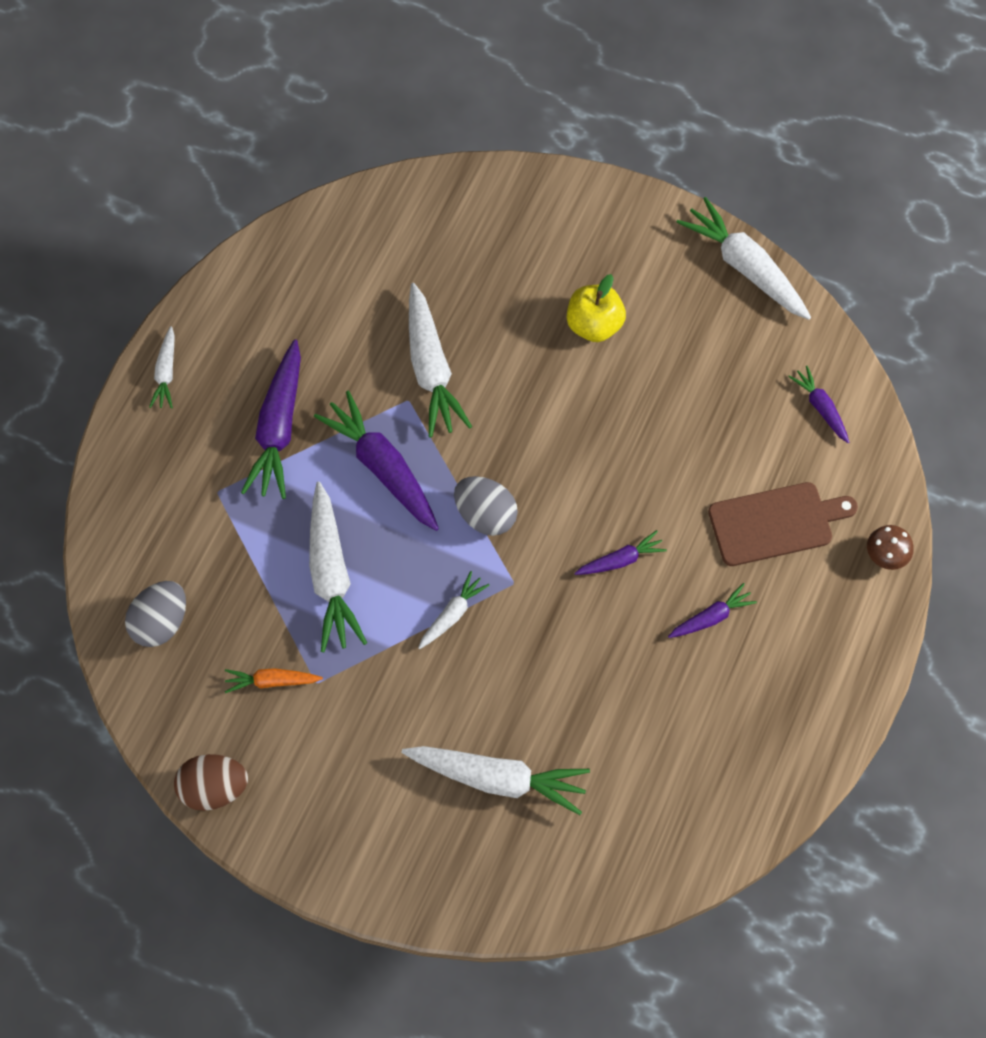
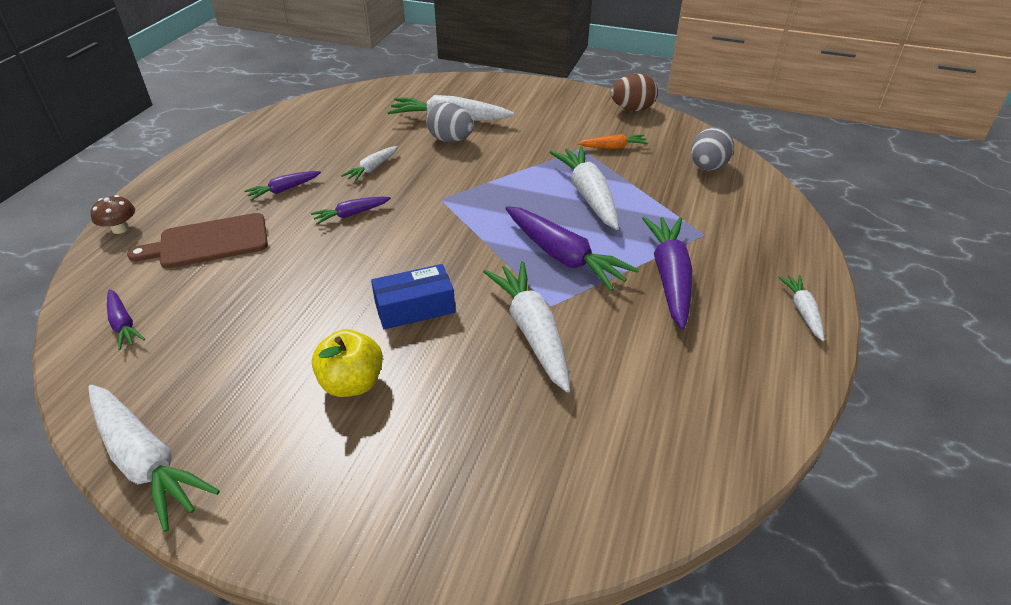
camera: 175 degrees right, 25 degrees down
white carrot [418,571,490,649] -> white carrot moved to [341,146,398,182]
grey egg [454,476,518,536] -> grey egg moved to [426,102,474,142]
none -> blue box [371,264,455,330]

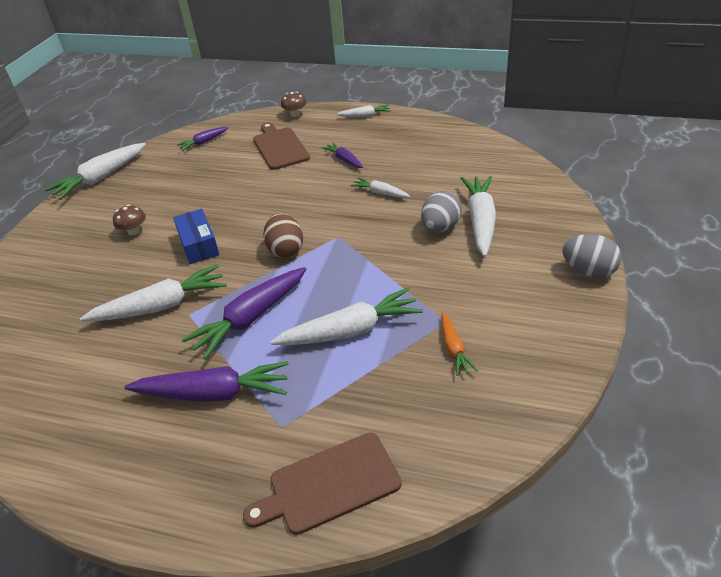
camera: 90 degrees right, 0 degrees up
purple carrot [311,197,391,225] -> none
yellow apple [312,329,383,397] -> brown mushroom [113,205,146,235]
brown egg [611,74,658,111] -> brown egg moved to [264,213,303,258]
grey egg [691,127,734,171] -> grey egg moved to [562,234,622,278]
white carrot [778,275,824,341] -> white carrot moved to [336,105,391,117]
none -> brown cutting board [243,433,402,535]

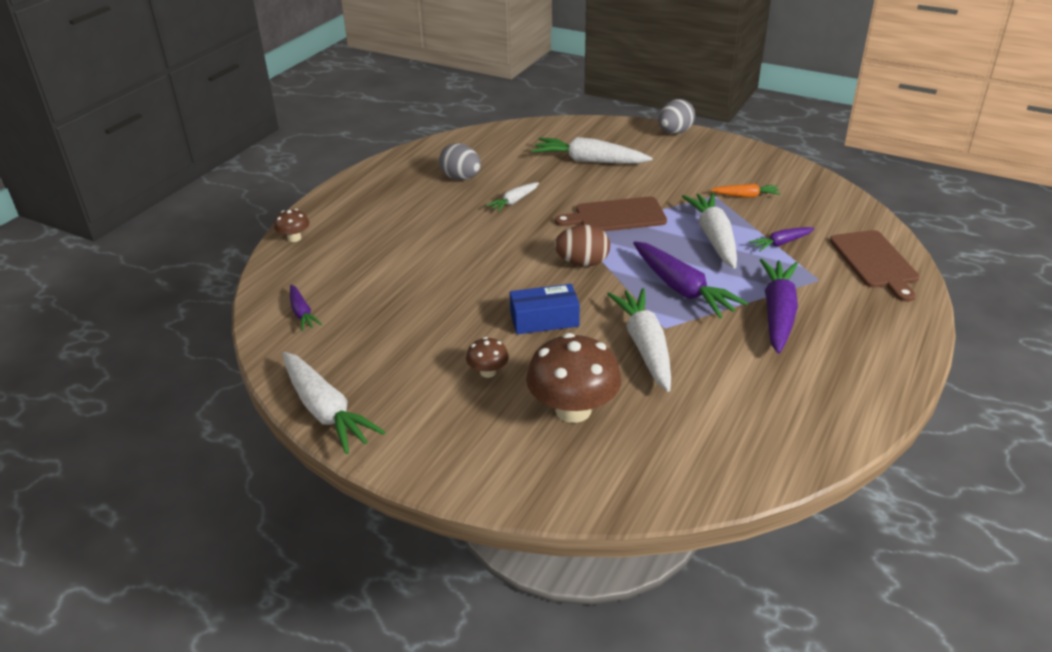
camera: 80 degrees left, 5 degrees down
brown cutting board [253,122,310,170] -> brown cutting board moved to [555,196,667,232]
purple carrot [322,142,363,168] -> purple carrot moved to [749,227,815,251]
white carrot [336,105,391,117] -> none
grey egg [421,191,462,233] -> grey egg moved to [439,143,481,180]
none -> brown mushroom [526,333,621,423]

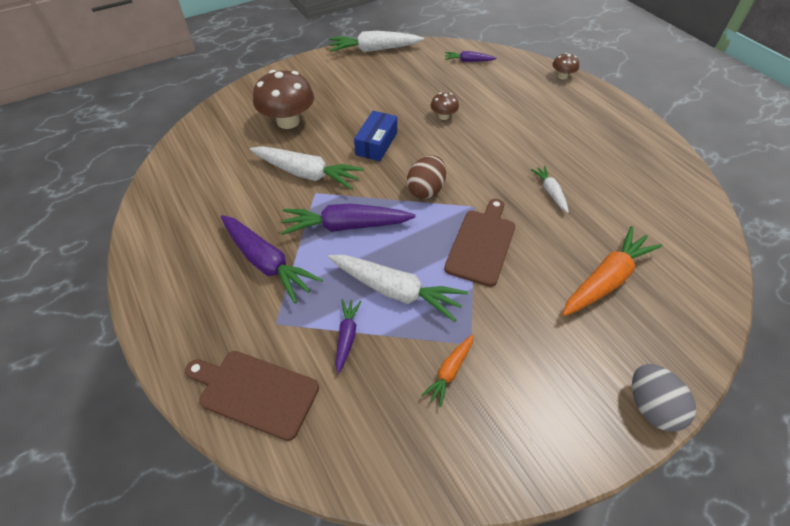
camera: 120 degrees right, 15 degrees up
grey egg [439,143,481,180] -> none
brown mushroom [466,337,509,378] -> brown mushroom moved to [431,92,459,120]
white carrot [532,137,653,164] -> orange carrot [562,226,662,316]

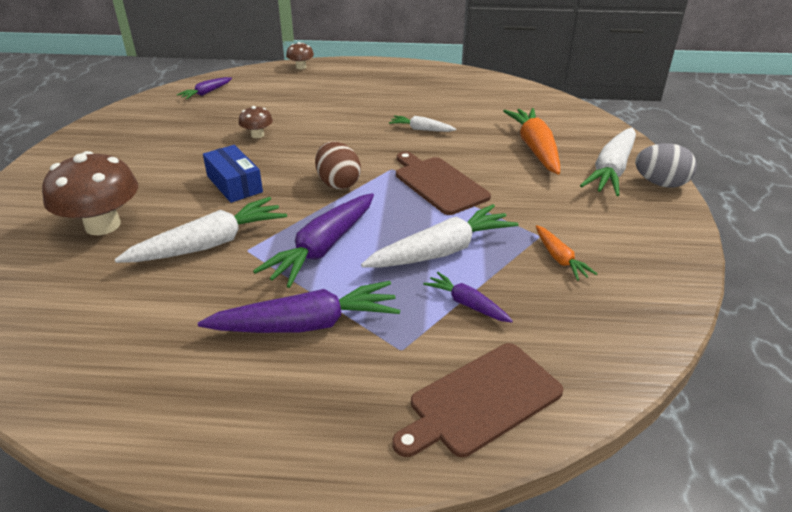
camera: 55 degrees left, 15 degrees down
white carrot [329,31,424,52] -> white carrot moved to [580,128,636,196]

